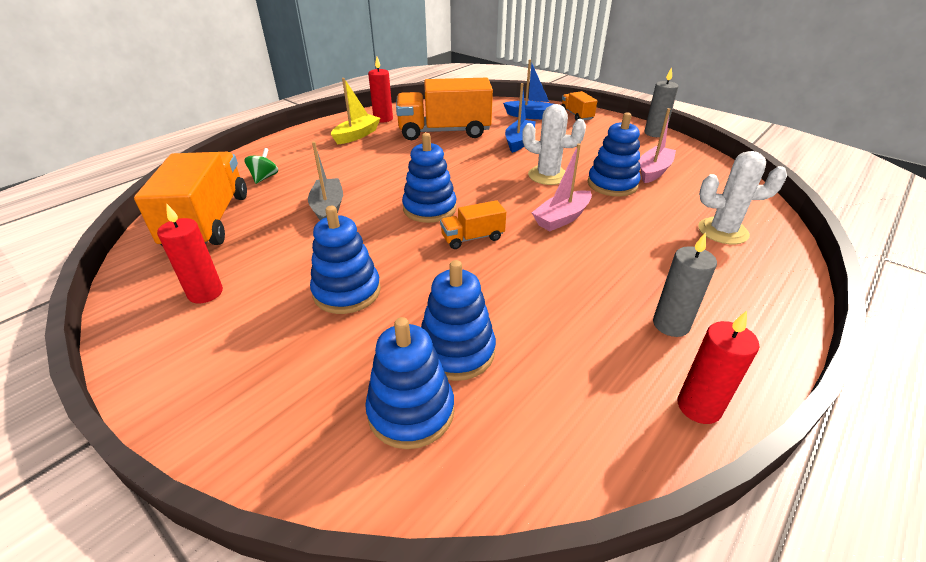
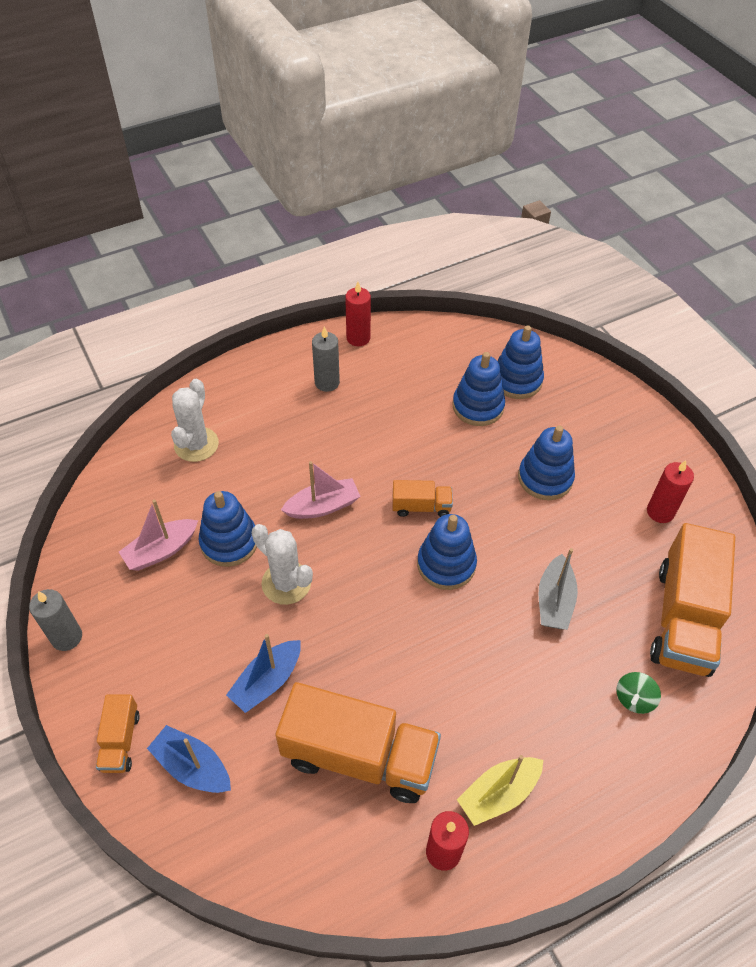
camera: 160 degrees left, 15 degrees up
white cactus [698,151,787,244] -> white cactus turned 75 degrees clockwise [171,379,219,462]

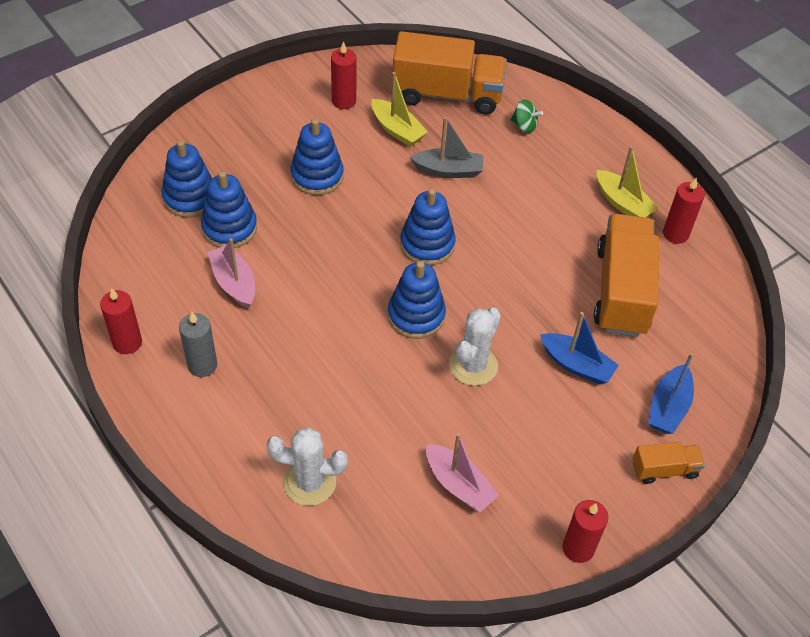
camera: 100 degrees left, 0 degrees up
grey candle [29,589,82,651] -> red candle [562,500,608,563]
blue stacking toy [199,491,257,567] -> blue stacking toy moved to [388,261,446,339]
pink boat [281,461,361,519] -> pink boat moved to [207,238,255,308]
orange truck [393,480,453,517] -> none
none -> yellow boat [371,72,428,147]

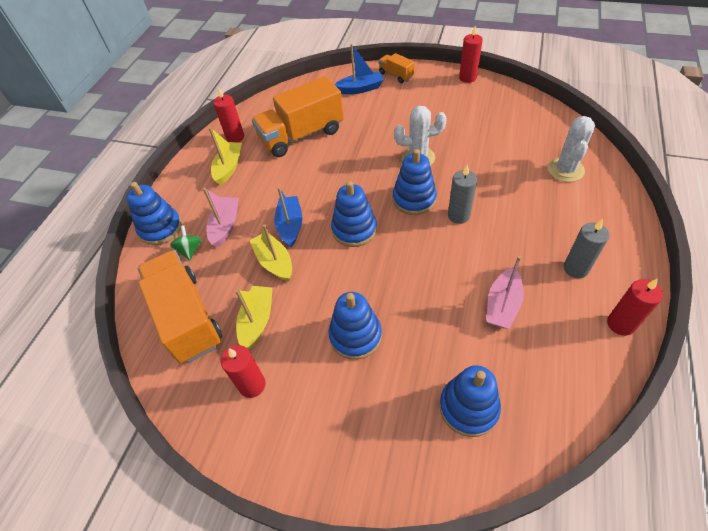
camera: 120 degrees left, 0 degrees up
blue stacking toy [201,171,257,248] -> blue stacking toy moved to [126,182,182,245]
white cactus [267,427,348,506] -> white cactus turned 45 degrees clockwise [548,116,595,182]
grey boat [410,117,483,178] -> yellow boat [250,224,292,282]
pink boat [426,433,499,512] -> pink boat moved to [203,188,239,248]
blue boat [540,312,619,384] -> blue boat moved to [274,187,303,247]
none -> grey candle [448,165,477,224]

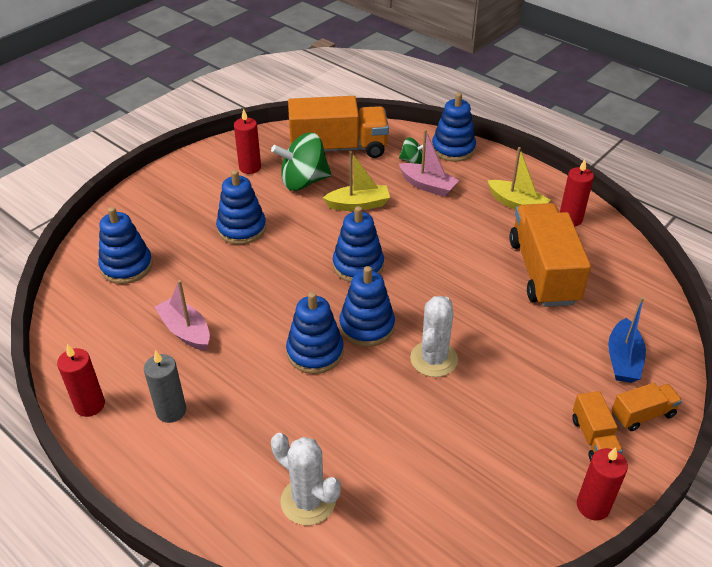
camera: 110 degrees right, 10 degrees down
yellow boat [235,286,272,350] -> green spinning top [271,132,331,191]
blue boat [274,187,303,247] -> none
grey candle [448,165,477,224] -> blue stacking toy [286,292,344,374]
none -> orange truck [572,391,623,461]

